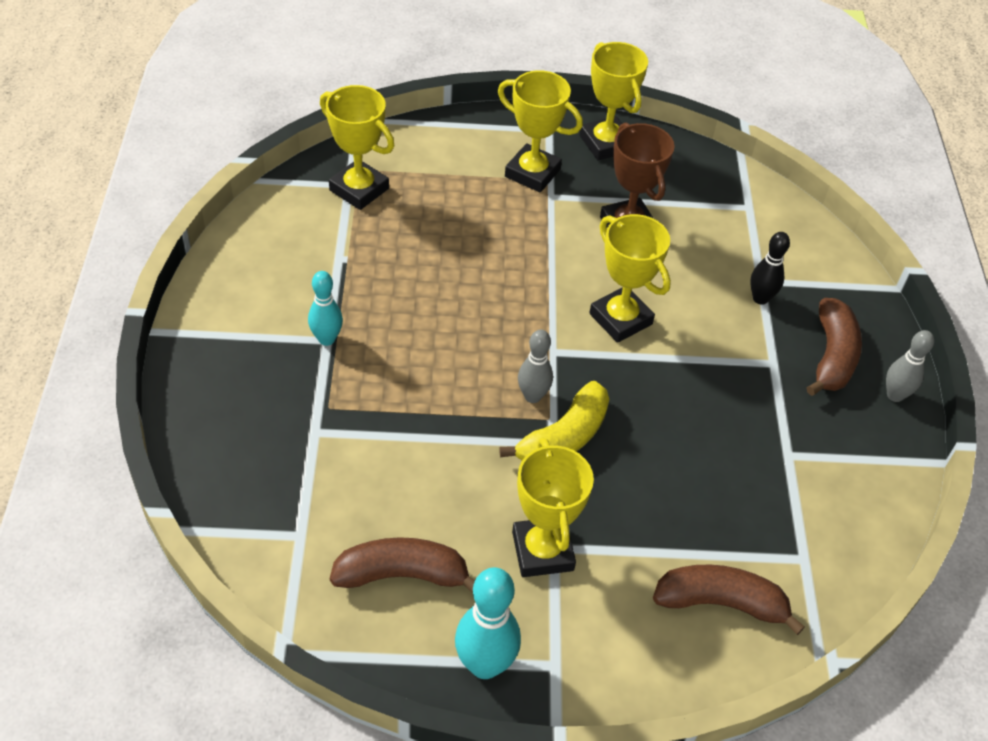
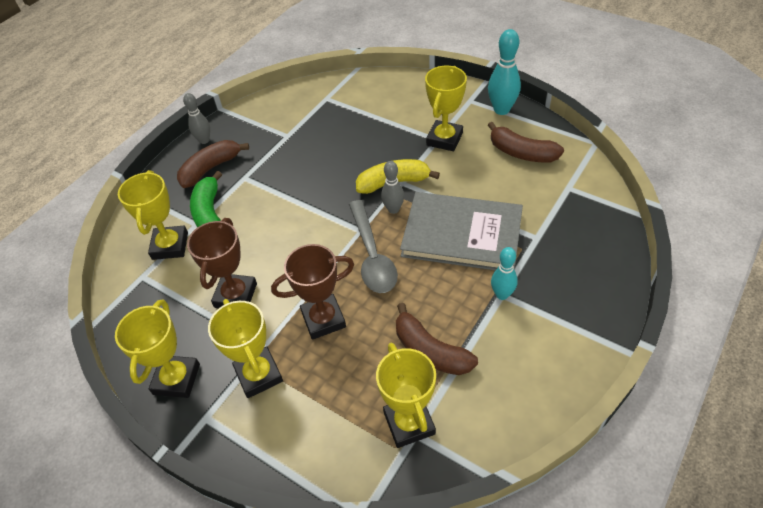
camera: 140 degrees left, 0 degrees up
yellow trophy [589,214,671,343] -> yellow trophy moved to [118,170,188,260]
brown banana [653,565,805,635] -> brown banana moved to [396,303,478,375]
black bowling pin [750,232,790,305] -> green banana [190,171,222,228]
none -> brown trophy [271,244,354,340]
none -> grey spoon [349,200,398,293]
none -> grey book [400,192,523,270]

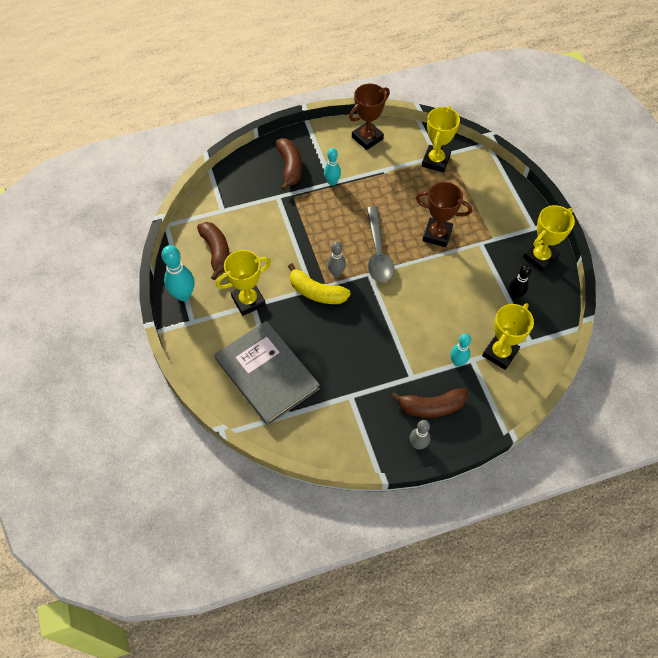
camera: 145 degrees left, 10 degrees up
brown trophy [187,218,257,308] -> brown trophy moved to [349,83,390,150]
green banana [190,171,222,228] -> turquoise bowling pin [450,334,471,366]
yellow trophy [208,299,283,398] -> none
grey spoon [349,200,398,293] -> grey spoon turned 150 degrees clockwise [367,206,394,283]
brown banana [396,303,478,375] -> brown banana moved to [276,138,302,191]
grey book [400,192,523,270] -> grey book moved to [214,321,320,426]
none -> black bowling pin [509,265,531,299]

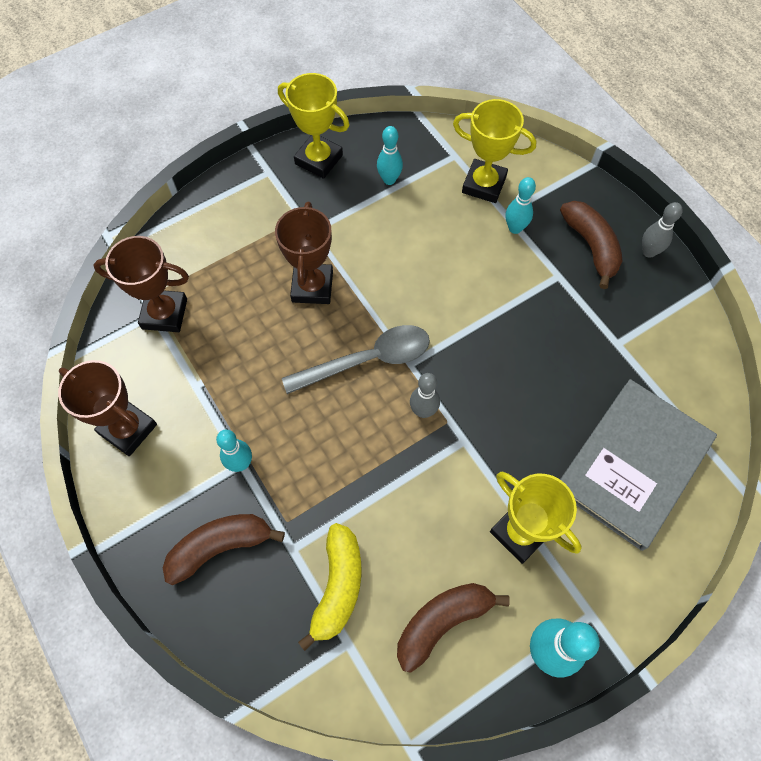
camera: 105 degrees left, 5 degrees up
yellow banana [288,263,351,304] -> yellow banana moved to [298,523,362,651]
yellow trophy [422,106,460,173] -> brown trophy [93,236,189,332]
black bowling pin [509,265,531,299] -> turquoise bowling pin [377,126,403,185]

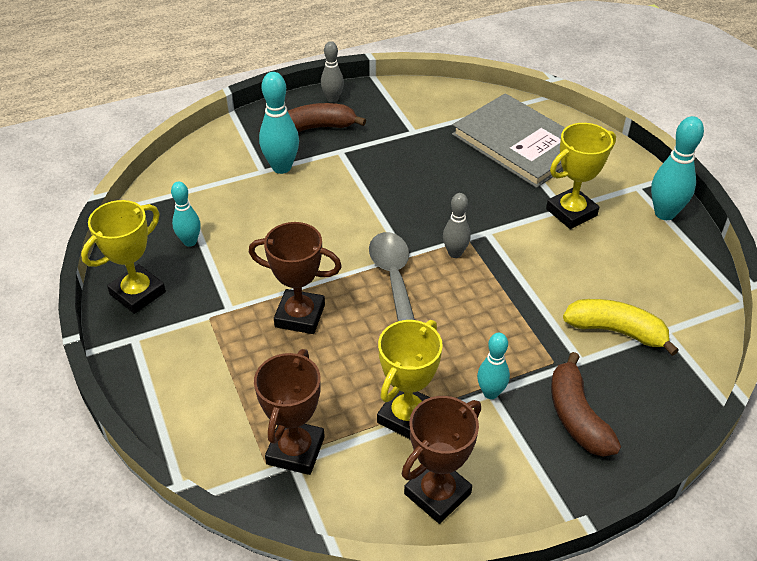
camera: 80 degrees left, 20 degrees down
brown banana [397,583,510,673] -> none
yellow trophy [453,99,536,203] -> yellow trophy moved to [377,320,443,440]
turquoise bowling pin [506,177,536,234] -> turquoise bowling pin [259,72,299,174], size x1.56

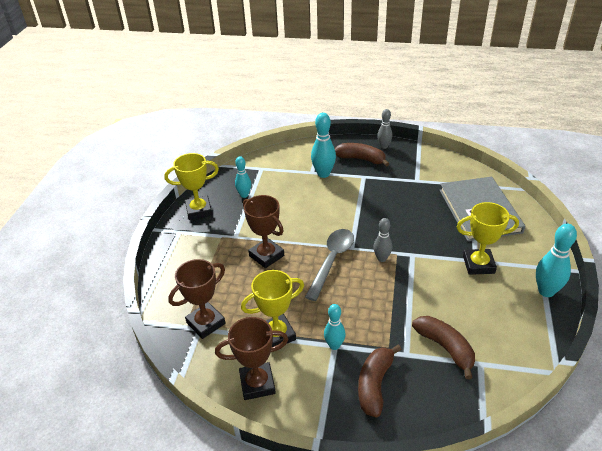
camera: 35 degrees right, 5 degrees down
yellow banana [563,299,679,356] -> brown banana [412,316,475,379]

